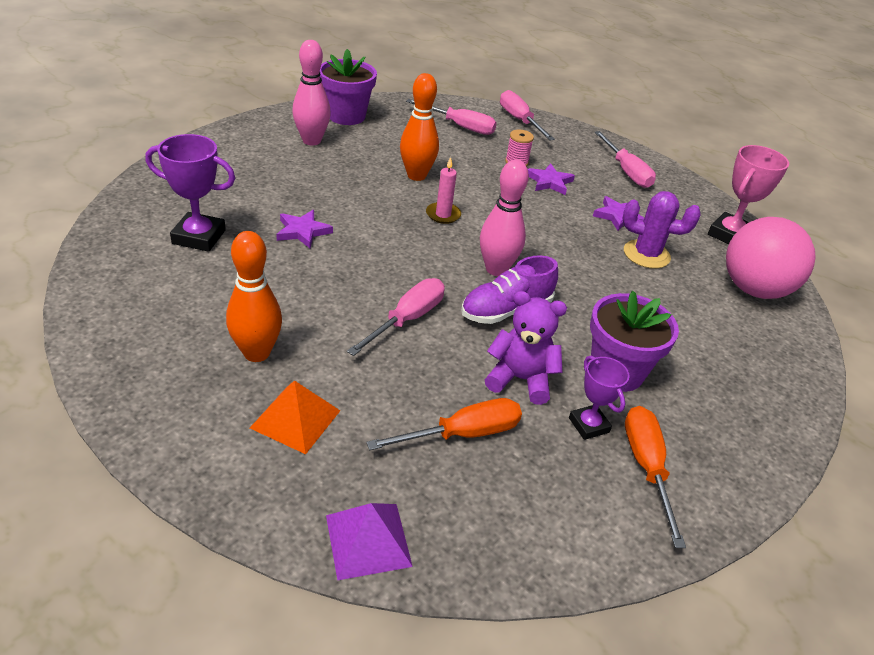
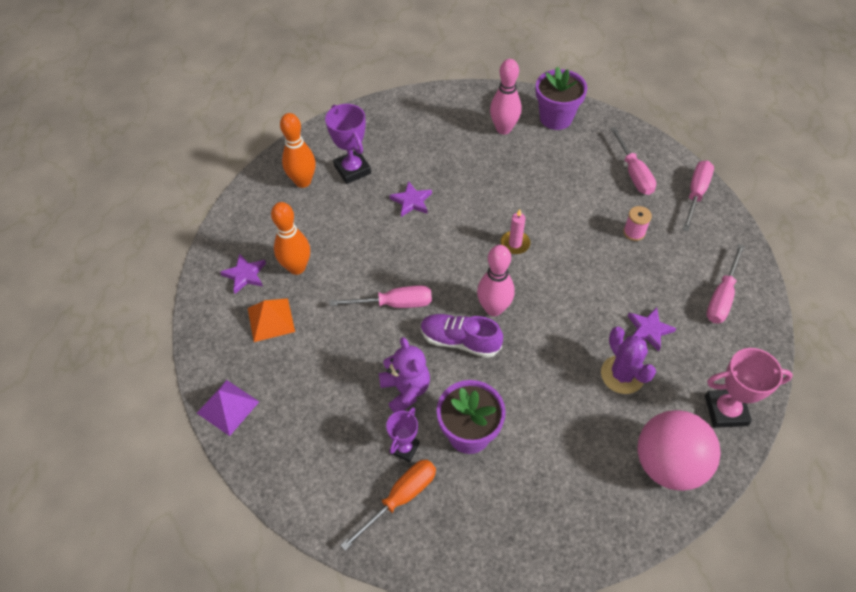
camera: 55 degrees right, 15 degrees up
orange screwdriver [366,398,522,450] -> none
orange bowling pin [400,73,439,181] -> orange bowling pin moved to [280,113,316,188]
purple star [528,163,575,195] -> purple star moved to [220,253,266,294]

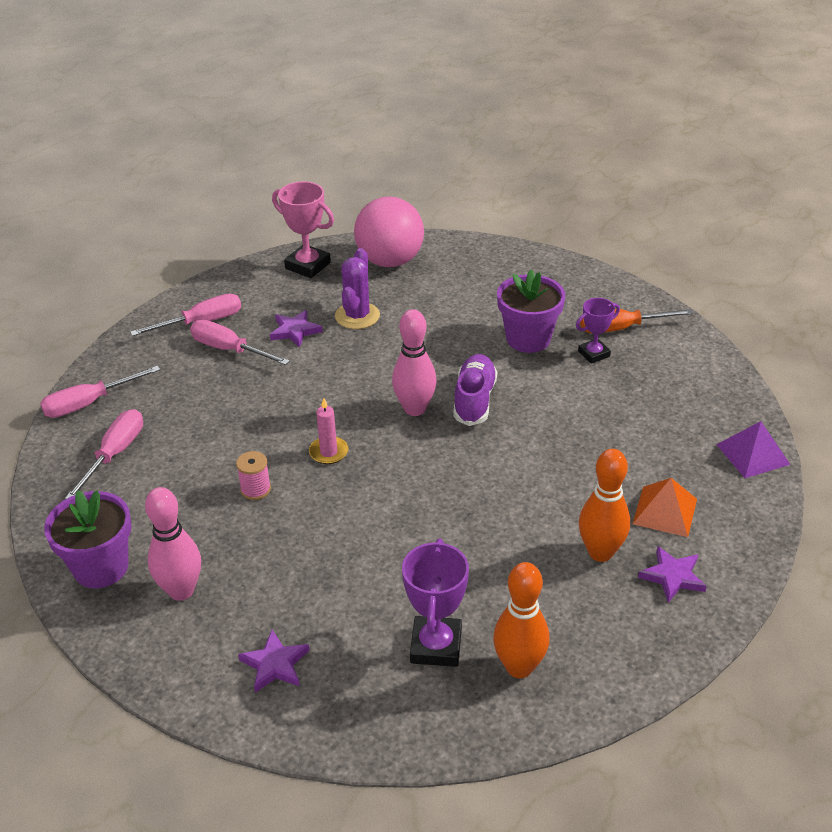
camera: 145 degrees left, 15 degrees down
pink screwdriver [329,286,432,308] -> pink screwdriver moved to [190,320,290,365]
purple teddy bear [379,337,430,413] -> none
purple star [390,181,432,217] -> purple star moved to [238,630,310,693]
purple shoe [421,314,503,358] -> purple shoe turned 135 degrees counterclockwise [453,354,497,426]
pink spool [623,206,652,241] -> pink spool moved to [236,451,271,500]

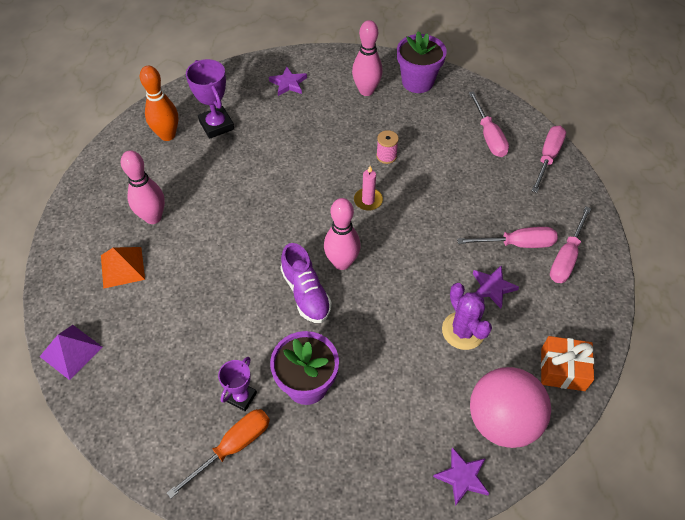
camera: 145 degrees right, 15 degrees up
pink trophy [272,181,334,278] -> orange gift [541,336,594,391]
orange bowling pin [579,449,630,562] -> pink bowling pin [121,150,165,224]
purple star [638,546,707,603] -> purple star moved to [433,447,489,506]

